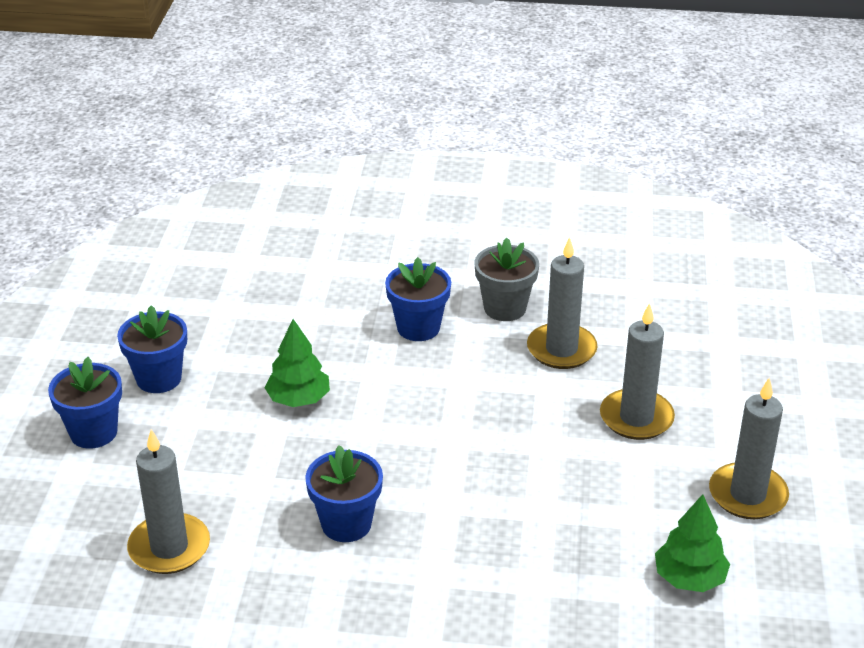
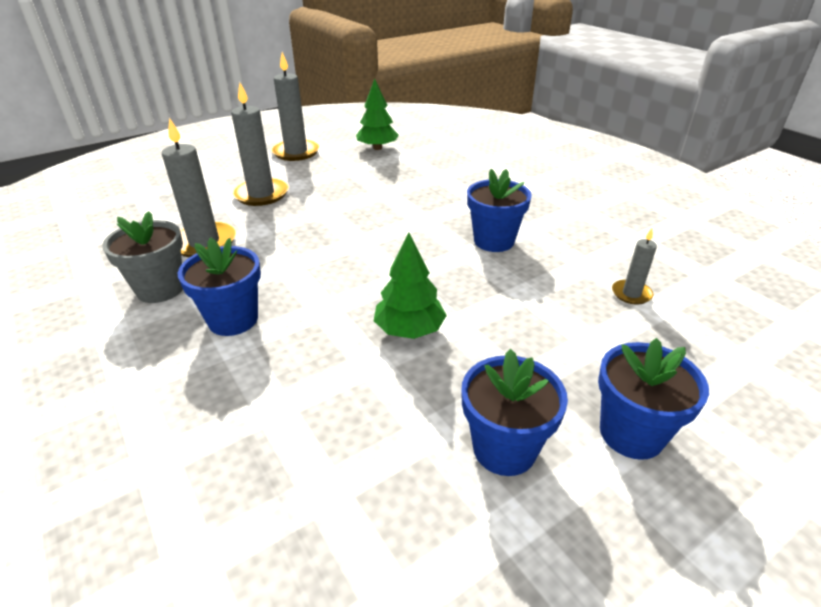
camera: 130 degrees left, 0 degrees up
grey candle [127,429,210,574] -> grey candle [612,228,657,305], size x0.53

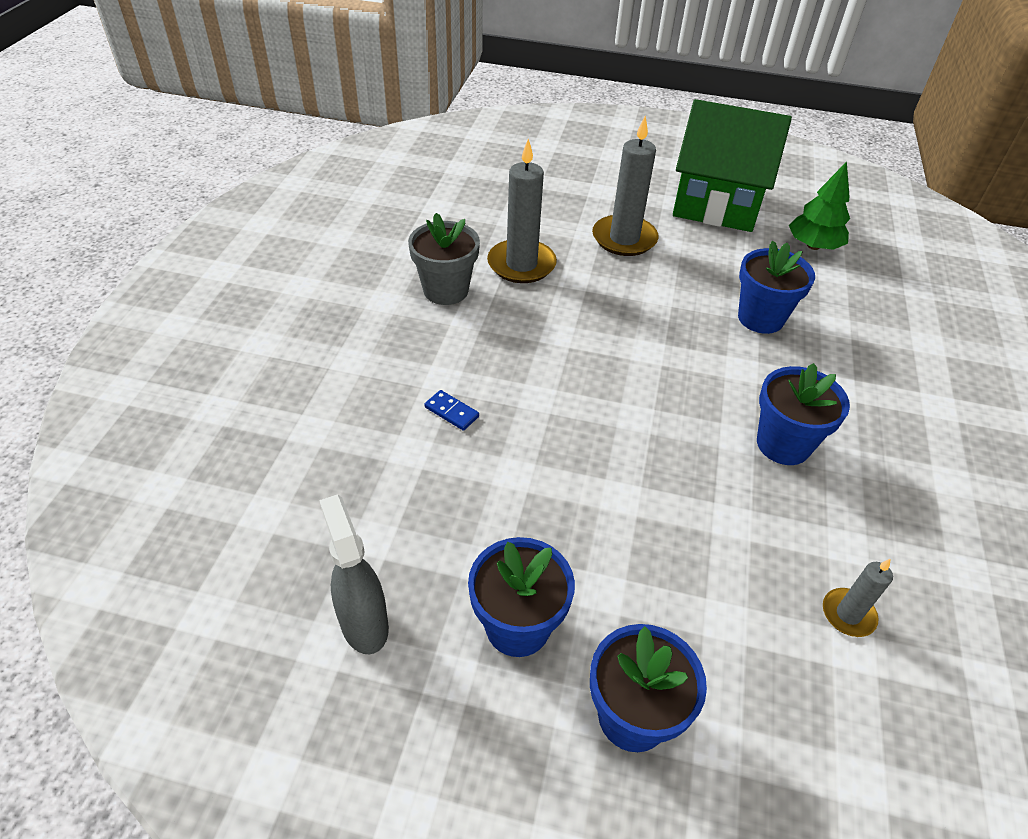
camera: 45 degrees right, 10 degrees up
blue flower pot [178,237,261,336] -> blue flower pot moved to [738,241,815,334]
grey candle [271,52,320,161] -> green house [673,99,792,232]
green tree [374,233,447,339] -> none
none -> grey spray bottle [319,494,389,654]
none -> blue domino [424,390,479,431]

